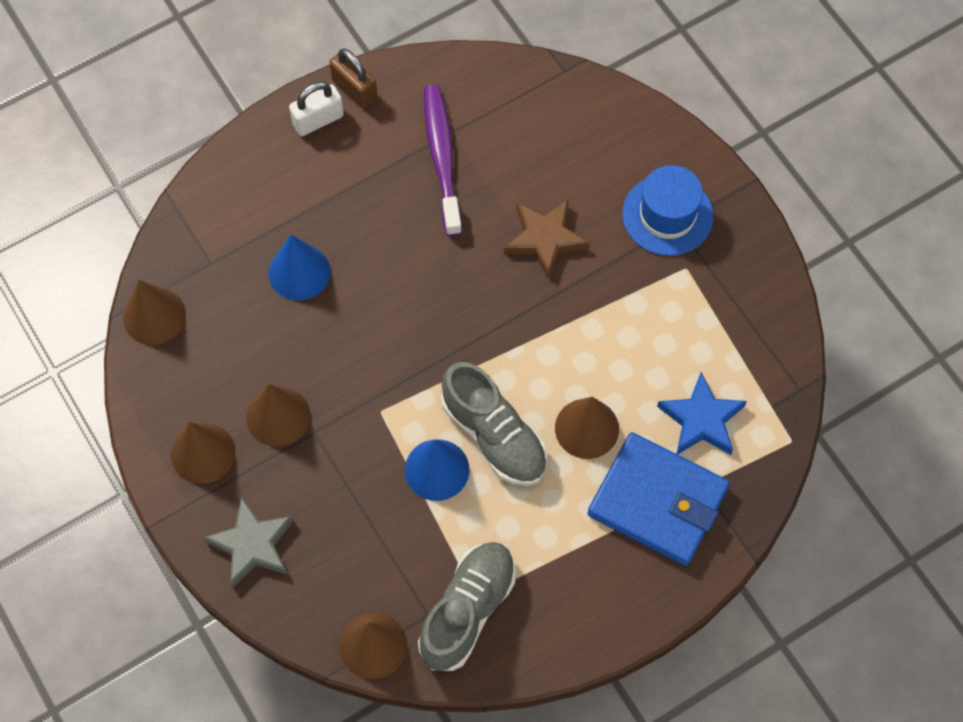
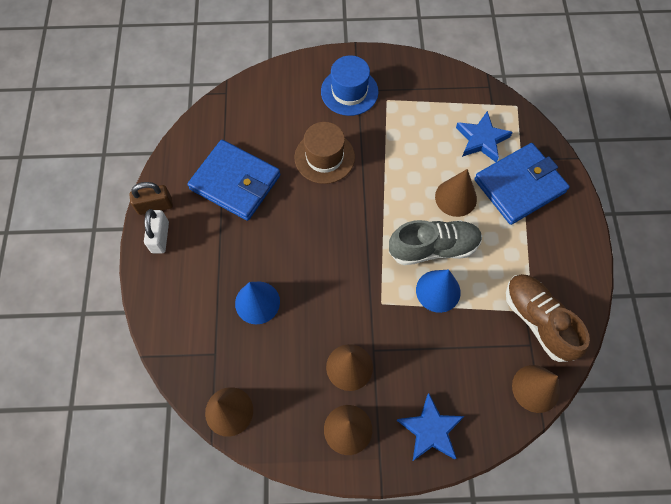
camera: 60 degrees left, 0 degrees up
grey star [203,497,294,588] -> blue star [397,393,465,461]
grey shoe [418,542,516,671] -> brown shoe [506,274,590,362]
purple toothbrush [424,85,462,236] -> blue wallet [188,140,280,221]
brown star [504,199,589,279] -> brown hat [294,122,355,184]

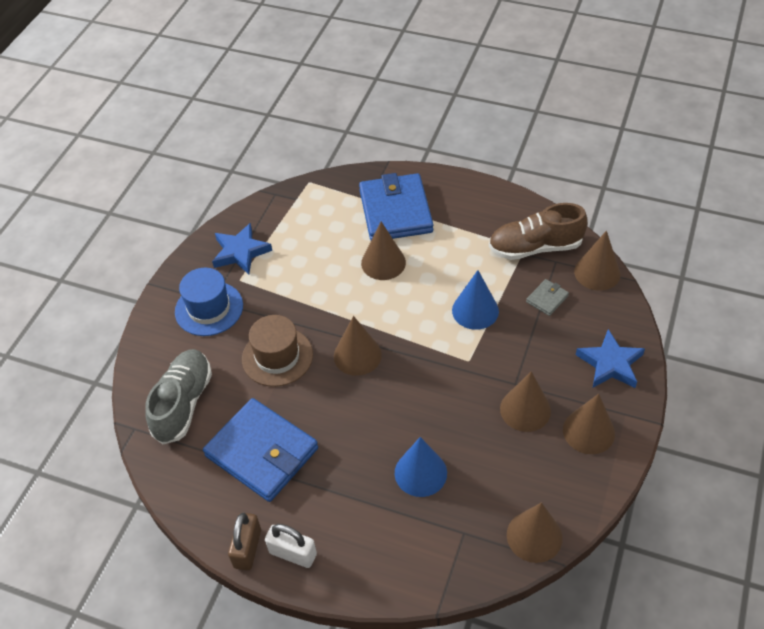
camera: 65 degrees left, 15 degrees down
blue wallet [188,140,280,221] -> blue wallet turned 75 degrees clockwise [203,398,318,502]
grey shoe [389,220,482,265] -> grey shoe moved to [145,349,212,444]
blue star [456,111,513,162] -> blue star moved to [212,223,272,274]
none -> brown cone [334,316,382,376]
none -> grey wallet [526,279,569,316]

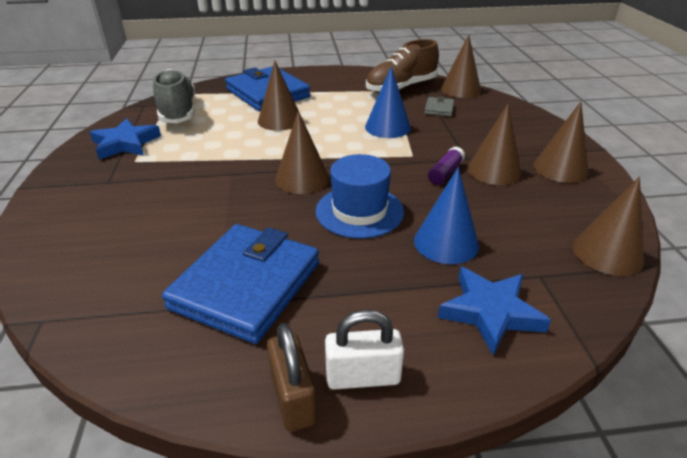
camera: 30 degrees left, 15 degrees down
grey shoe [145,349,212,444] -> grey shoe moved to [153,69,195,123]
blue hat [175,268,243,336] -> blue hat moved to [316,154,404,239]
blue wallet [203,398,318,502] -> blue wallet turned 75 degrees counterclockwise [162,224,319,344]
brown hat [242,315,313,387] -> none
blue star [576,329,645,388] -> blue star moved to [438,267,551,355]
none -> purple glue stick [428,147,465,185]

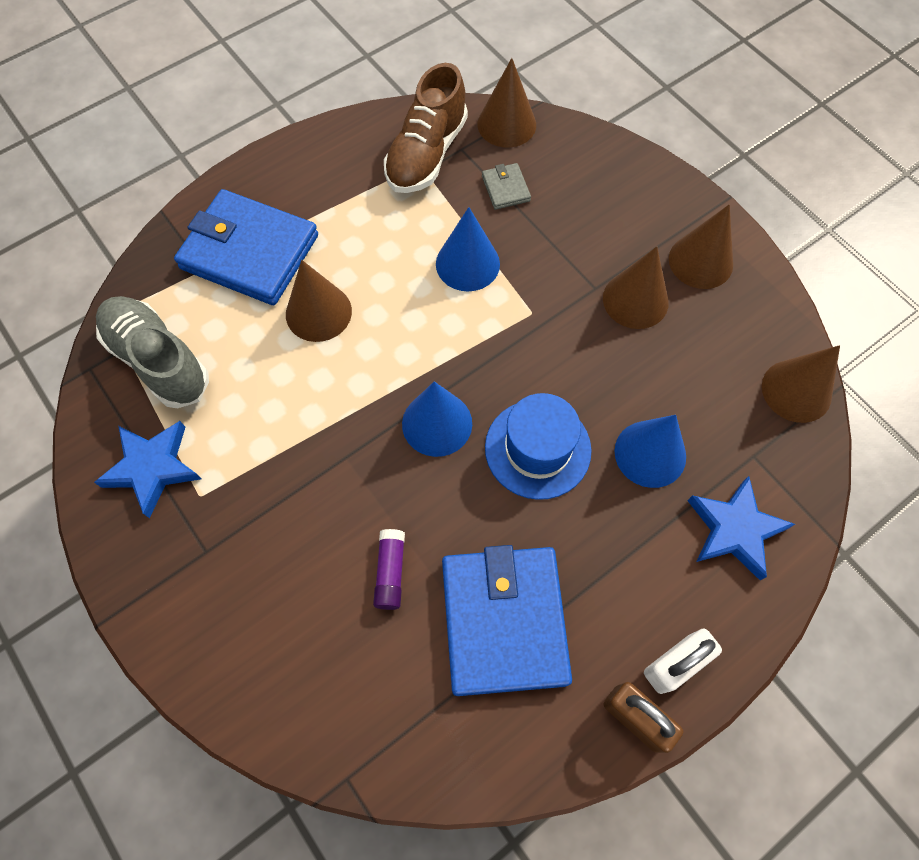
camera: 30 degrees left, 30 degrees up
brown cone [275,110,329,194] -> blue cone [402,381,472,457]
purple glue stick [428,147,465,185] -> purple glue stick moved to [373,529,405,610]

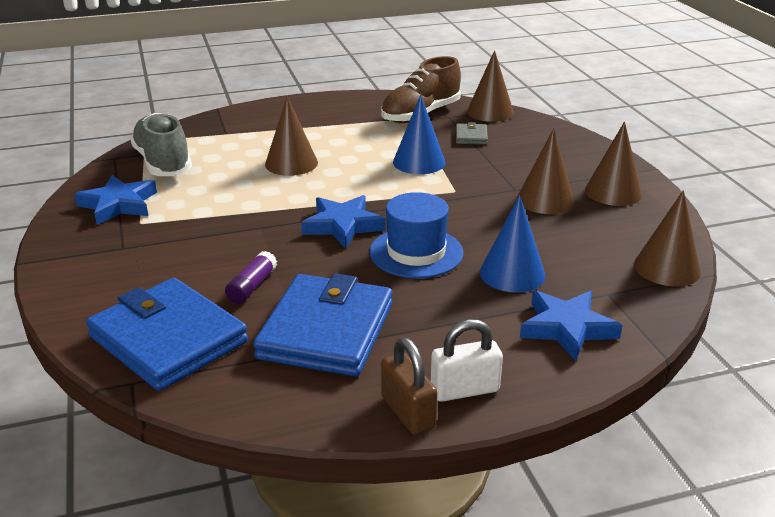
camera: 20 degrees right, 35 degrees down
blue wallet [174,189,318,305] -> blue wallet moved to [86,278,248,391]
blue cone [402,381,472,457] -> blue star [301,195,385,249]

